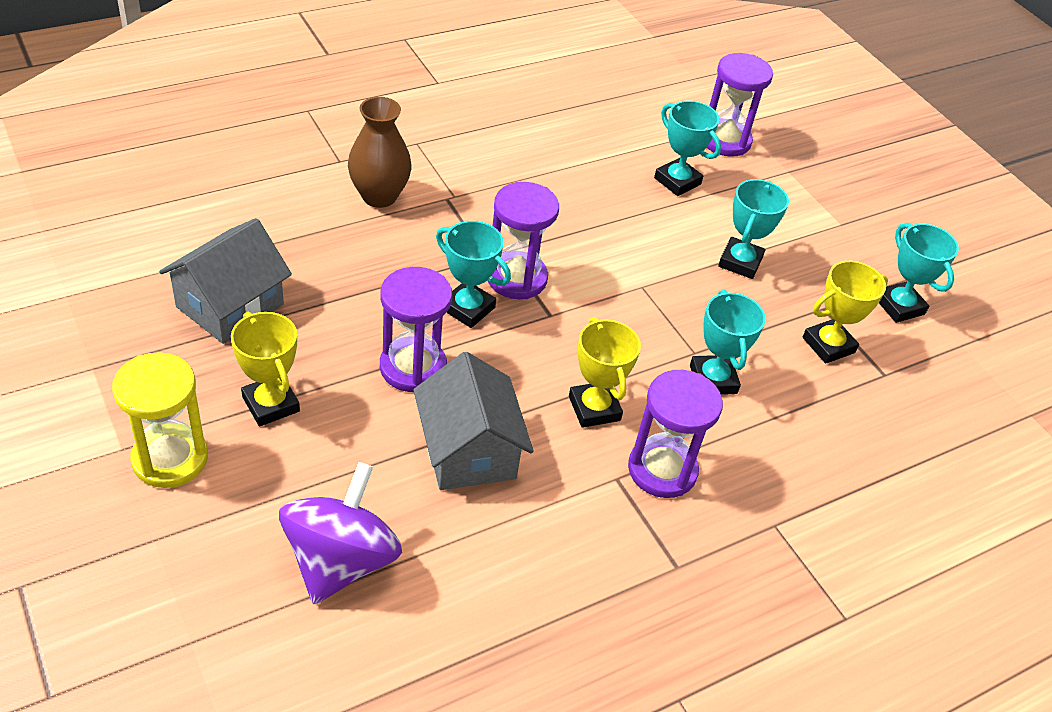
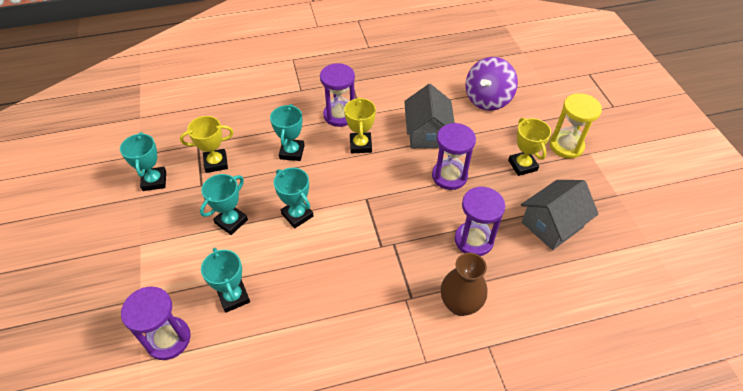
camera: 160 degrees left, 5 degrees up
turquoise trophy [436,221,511,328] -> turquoise trophy moved to [274,168,314,228]
purple hourglass [488,182,559,299] -> purple hourglass moved to [455,186,505,256]

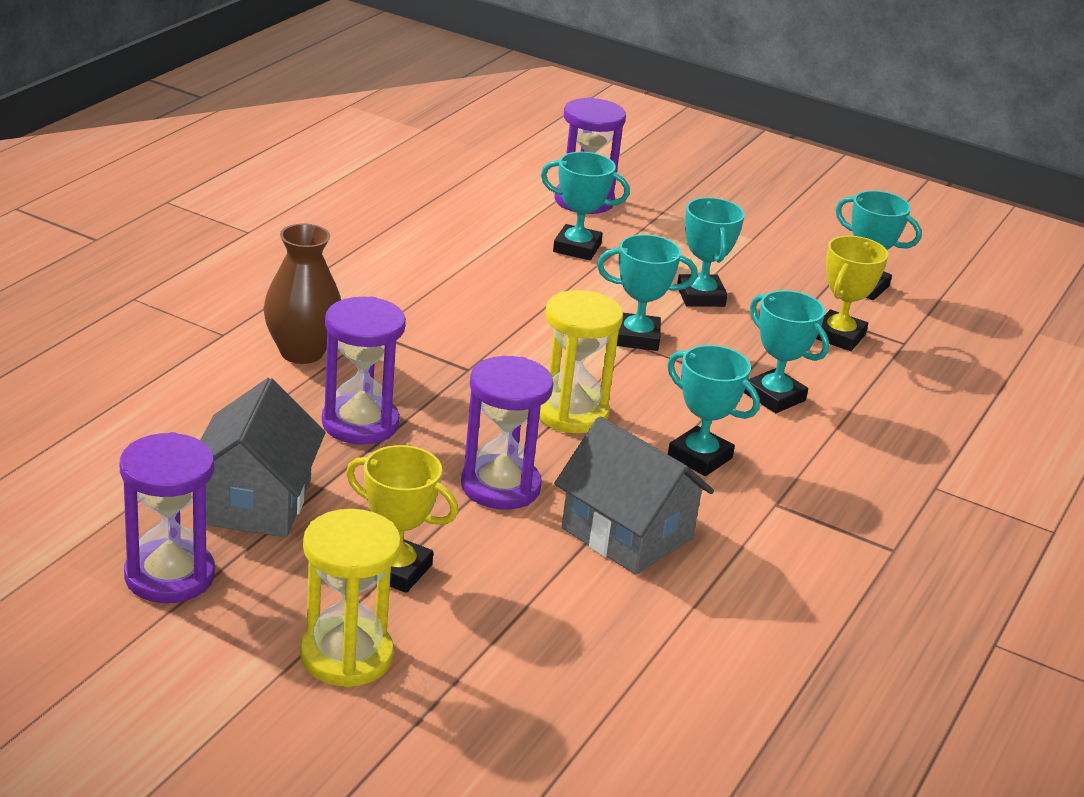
camera: 130 degrees right, 20 degrees down
purple hourglass [320,63,355,127] -> purple hourglass moved to [120,432,215,603]
yellow trophy [344,97,376,153] -> turquoise trophy [667,345,760,476]
purple spinning top [465,57,518,111] -> none
none -> yellow hourglass [539,290,623,433]

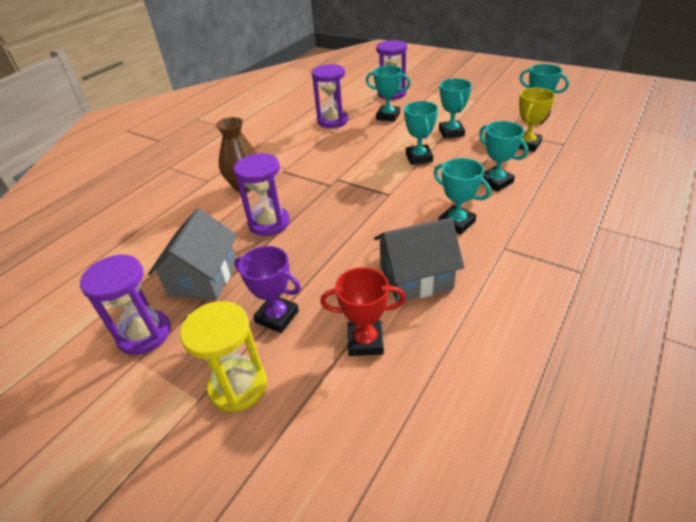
camera: 10 degrees right, 10 degrees up
yellow trophy [346,445,458,593] -> purple trophy [234,246,301,333]
purple hourglass [461,356,554,510] -> purple hourglass moved to [312,64,348,128]
yellow hourglass [539,290,623,433] -> none
grey house [554,416,714,575] -> grey house turned 60 degrees counterclockwise [374,218,464,302]
turquoise trophy [597,234,697,351] -> turquoise trophy turned 75 degrees clockwise [404,101,438,165]
none -> red trophy [320,267,406,356]

